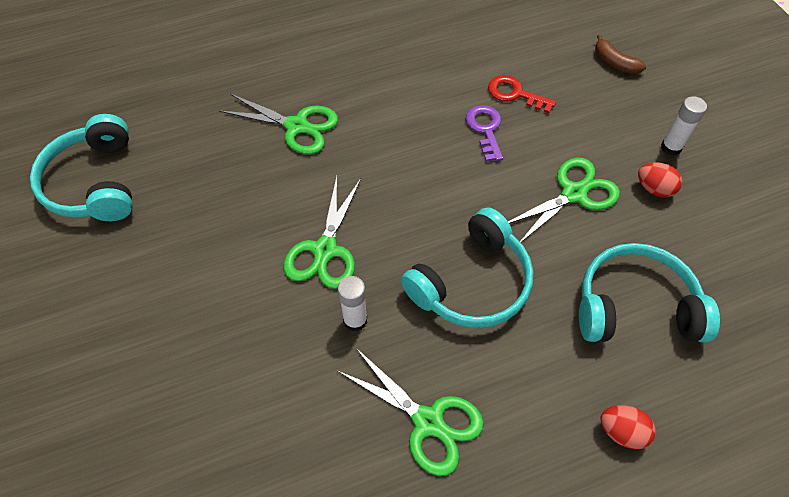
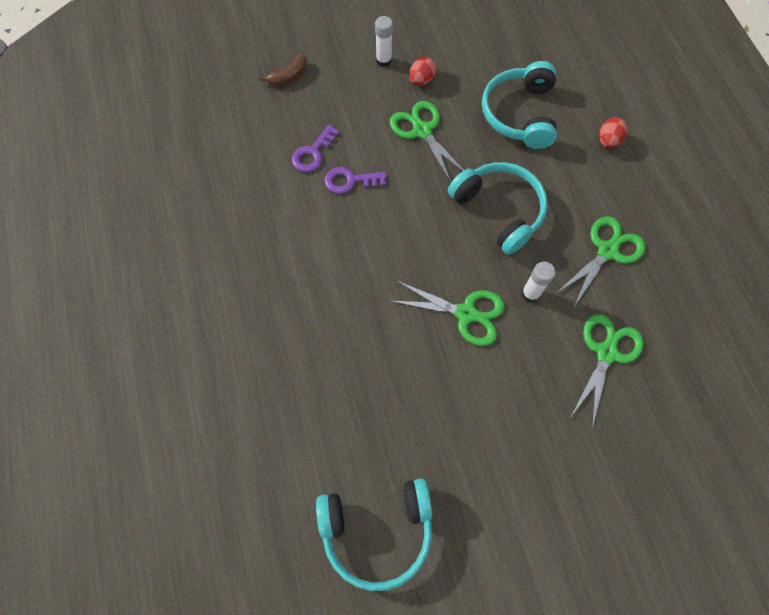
camera: 85 degrees left, 10 degrees up
green scissors [219,94,338,154] -> green scissors moved to [570,314,644,429]
red key [488,75,556,113] -> purple key [292,125,339,172]

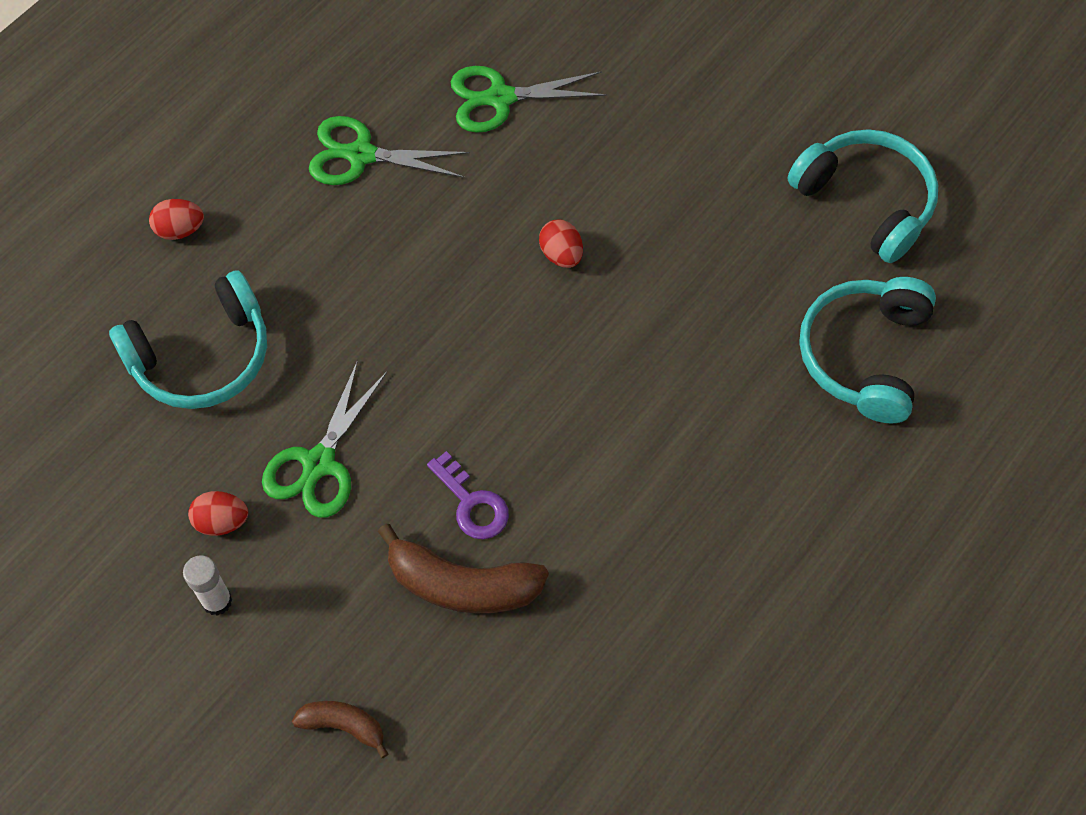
camera: 125 degrees left, 5 degrees down
purple key [292,125,339,172] -> brown banana [378,524,549,613]
green scissors [391,281,505,346] -> red egg [539,219,583,268]
turquoise headphones [448,162,548,255] -> turquoise headphones moved to [799,277,936,423]
white glue stick [521,262,556,303] -> none

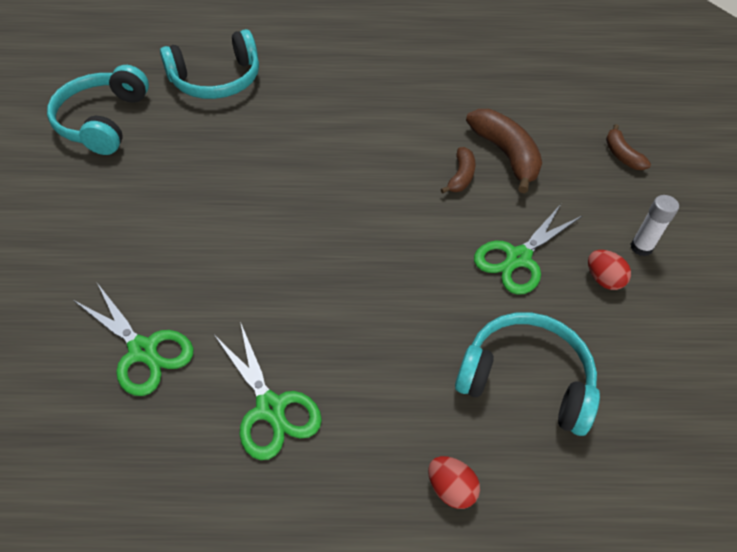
camera: 130 degrees left, 10 degrees down
green scissors [262,360,387,518] -> green scissors turned 150 degrees clockwise [474,204,583,295]
purple key [427,451,509,539] -> brown banana [441,147,475,194]
red egg [539,219,583,268] -> none

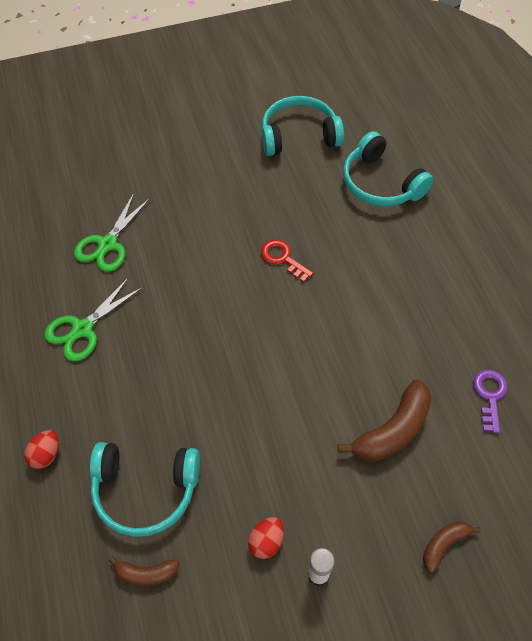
camera: 75 degrees right, 5 degrees up
brown banana [441,147,475,194] -> brown banana moved to [108,556,179,586]
turquoise headphones [455,313,600,436] -> turquoise headphones turned 90 degrees clockwise [90,442,200,537]
green scissors [474,204,583,295] -> none
none -> red key [261,239,314,282]
none -> purple key [473,370,508,433]

